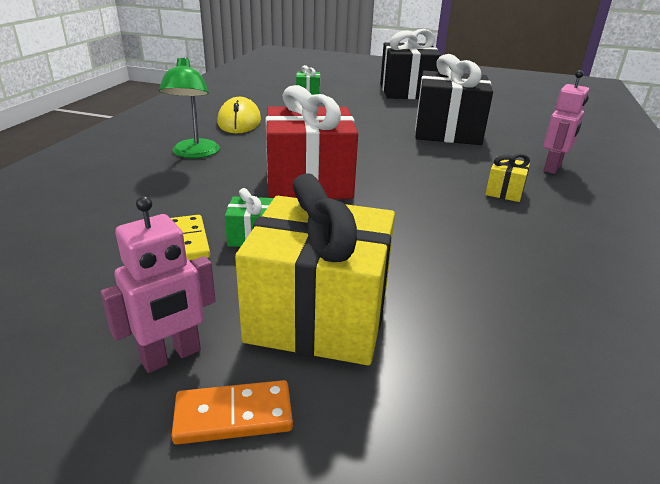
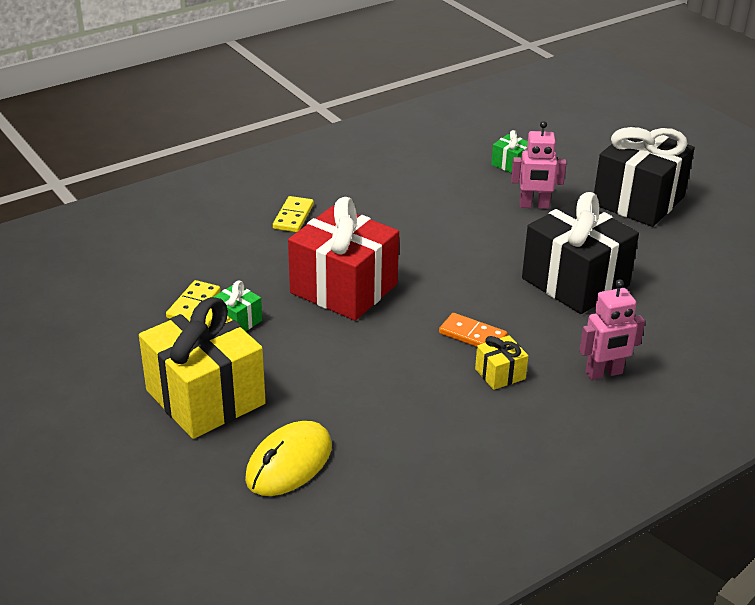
camera: 40 degrees right, 5 degrees up
pink robot [100,196,216,373] -> pink robot moved to [511,121,567,209]
green lamp [159,56,220,158] -> yellow domino [273,196,314,232]
orange domino [171,380,293,445] -> orange domino moved to [439,313,507,347]
yellow mouse [217,97,261,133] -> yellow mouse moved to [245,421,332,496]

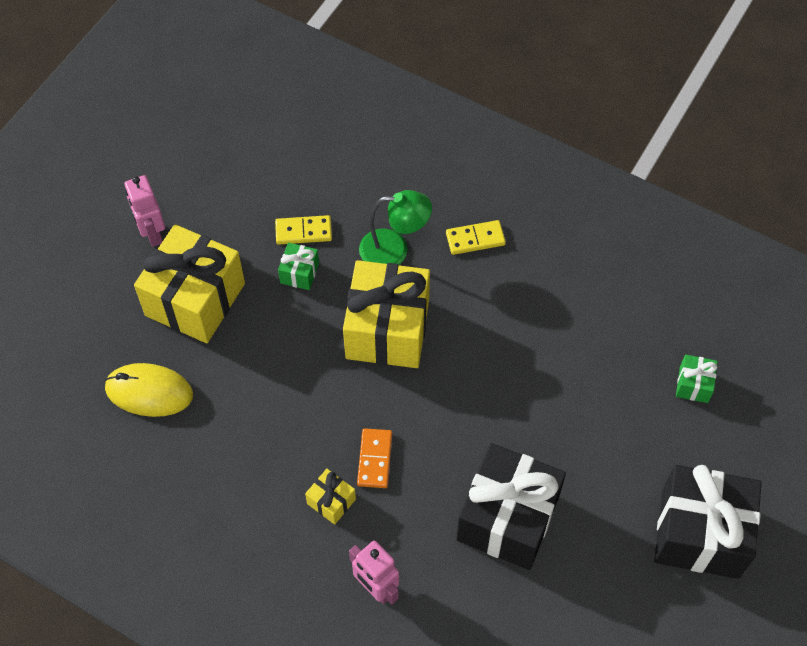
camera: 65 degrees right, 25 degrees up
red gift [288,197,399,321] -> yellow gift [343,260,430,368]
pink robot [511,121,567,209] -> pink robot moved to [124,175,165,247]
none -> green lamp [359,190,432,265]

